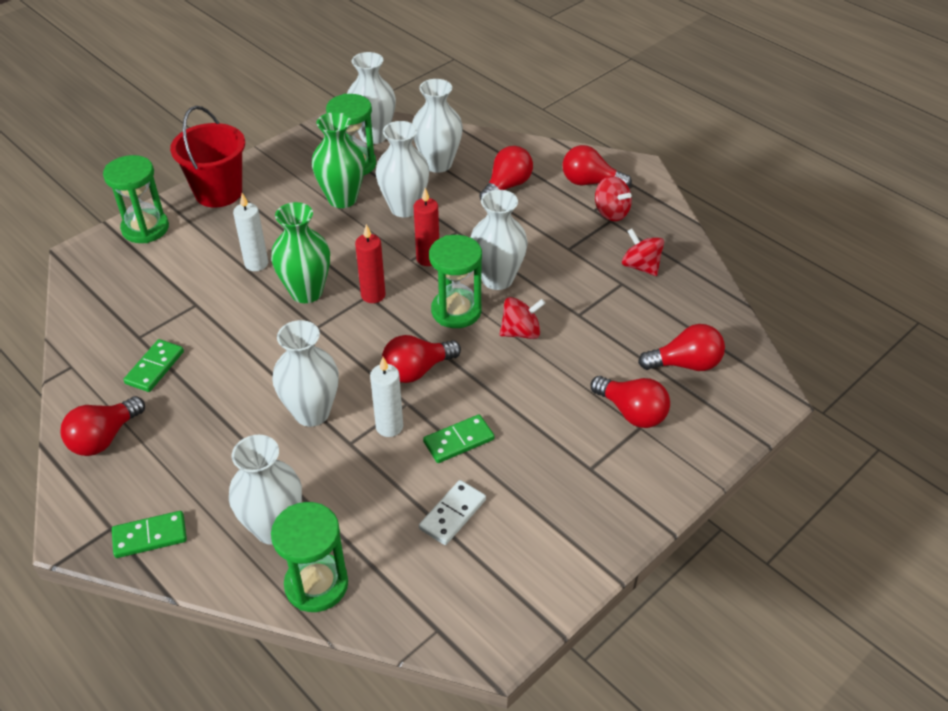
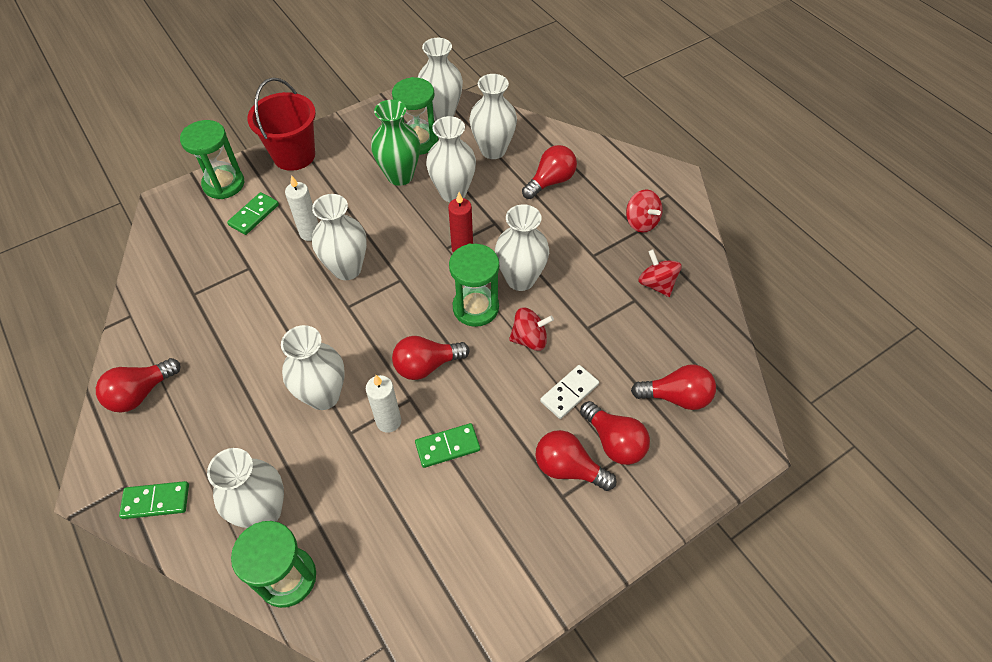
camera: 10 degrees right, 10 degrees up
green domino [123,339,184,392] -> green domino moved to [227,192,279,235]
green vase [271,202,330,303] -> white vase [312,194,367,280]
red candle [355,224,385,303] -> none
white domino [419,480,486,545] -> white domino moved to [540,365,599,419]
red light bulb [563,145,632,187] -> red light bulb moved to [535,430,617,491]

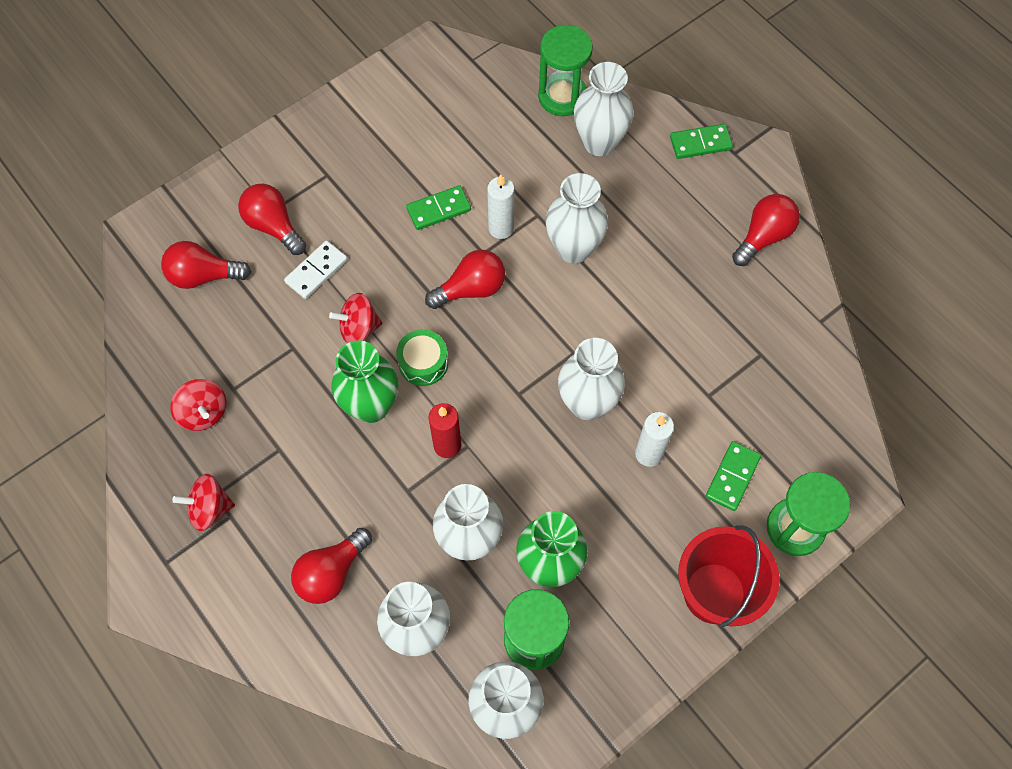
camera: 175 degrees right, 10 degrees up
green hourglass [449,244,499,327] -> green drum [396,329,448,386]
white vase [495,204,549,291] -> green vase [331,340,398,423]
red light bulb [535,430,617,491] -> none
red spinning top [626,190,663,233] -> red spinning top turned 60 degrees counterclockwise [172,474,235,531]

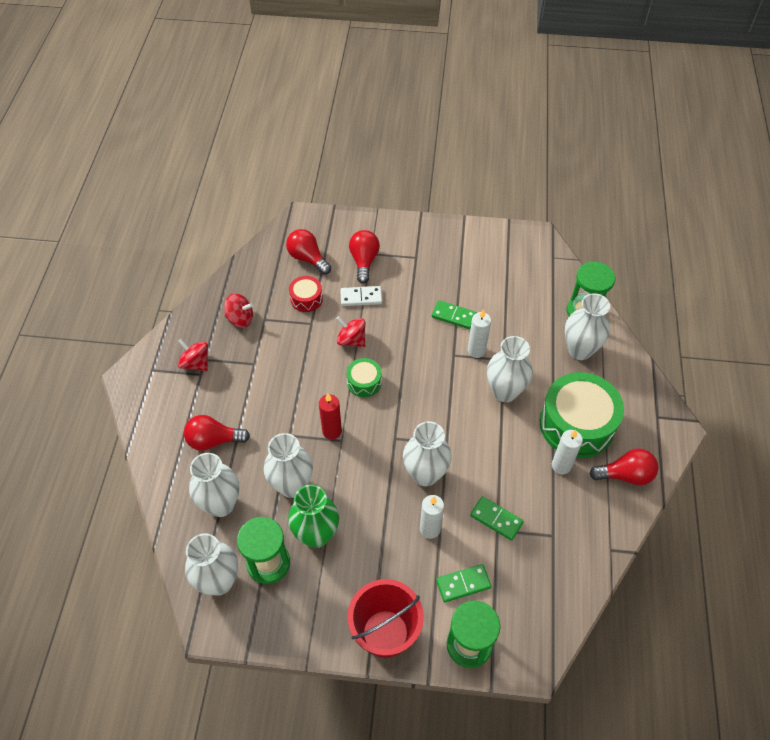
camera: 45 degrees right, 10 degrees down
red spinning top [170,379,226,431] -> red spinning top turned 90 degrees counterclockwise [224,293,254,328]
green vase [331,340,398,423] -> none
red light bulb [425,250,505,309] -> none
green domino [670,124,733,159] -> green domino moved to [470,496,524,541]
none -> red drum [289,276,323,312]
none -> green drum [539,372,624,458]
none -> white candle [552,430,583,474]

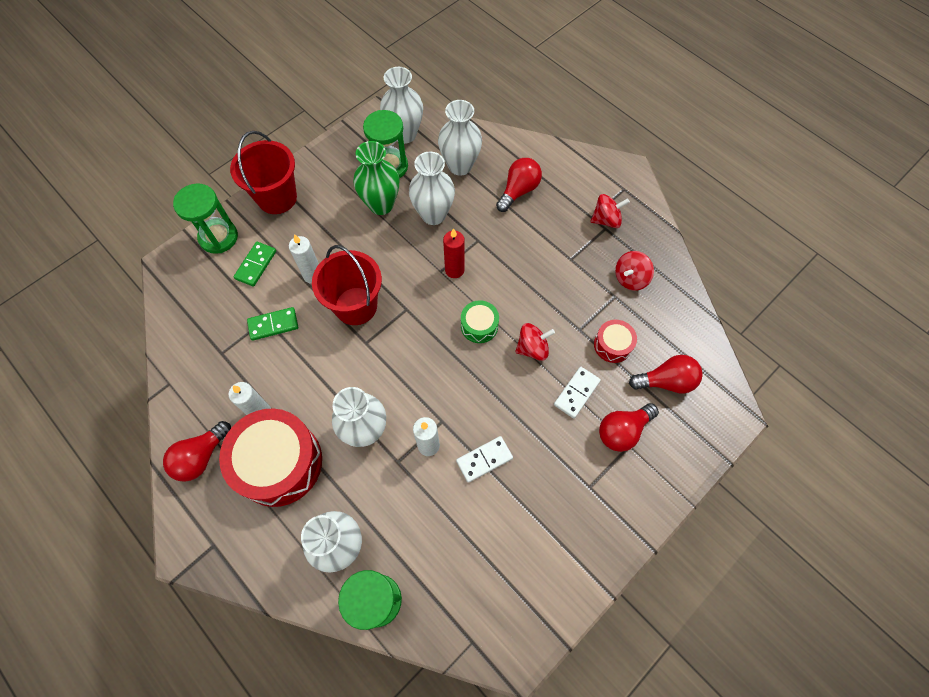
camera: 130 degrees right, 10 degrees up
red light bulb [349,230,380,284] -> red light bulb turned 105 degrees clockwise [599,403,659,452]
white vase [403,421,452,486] -> red bucket [312,245,382,325]
green domino [432,300,477,329] -> white domino [456,436,513,483]
green drum [539,372,624,458] -> red drum [219,408,322,507]

